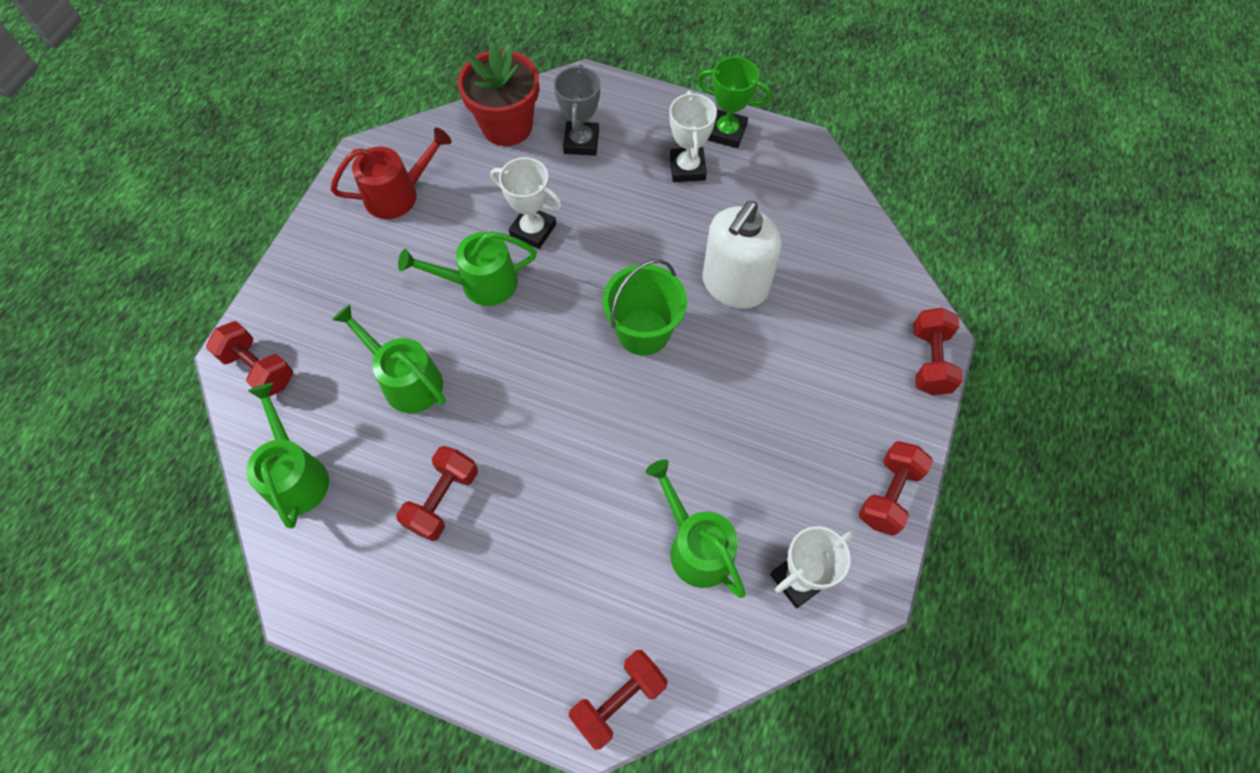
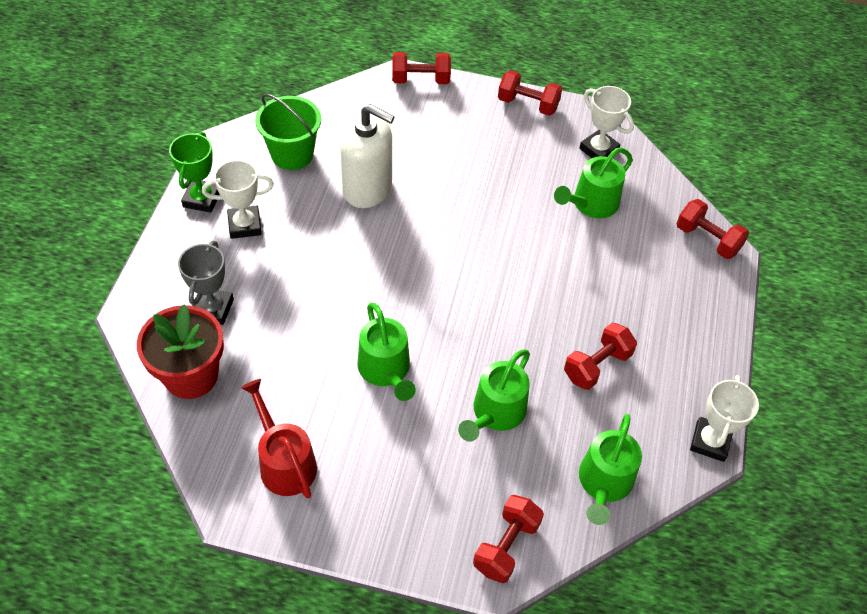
camera: 100 degrees left, 10 degrees down
green watering can [246,383,329,529] -> green watering can turned 45 degrees counterclockwise [579,414,642,525]
red dumbbell [396,446,478,541] -> red dumbbell turned 60 degrees counterclockwise [564,323,637,390]
white trophy [491,157,562,249] -> white trophy moved to [690,375,759,462]
grey trophy [554,64,600,156] -> grey trophy turned 75 degrees counterclockwise [178,241,234,325]
green bucket [602,259,687,356] -> green bucket moved to [255,94,321,170]

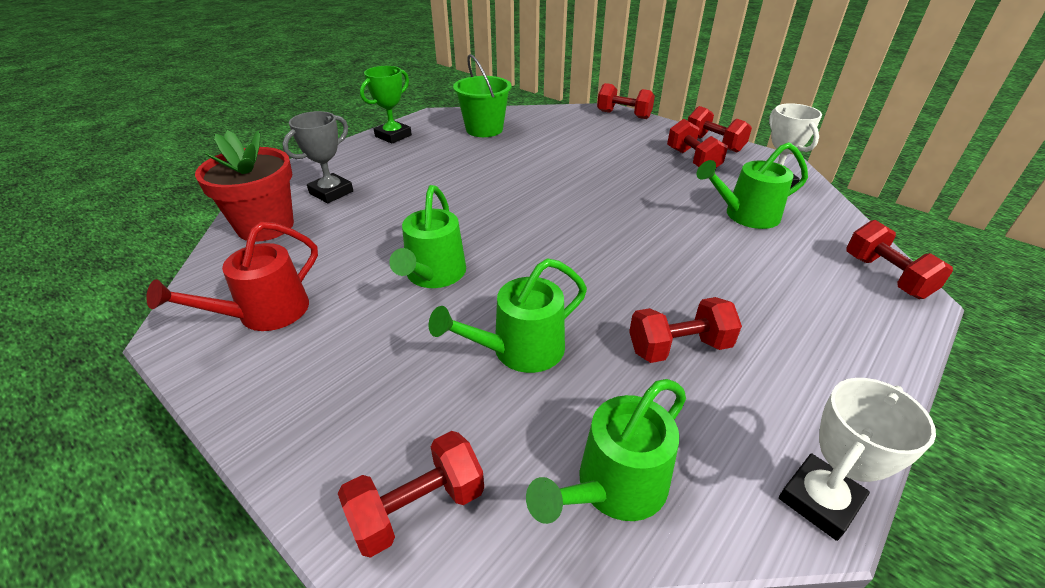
camera: 30 degrees right, 15 degrees down
white trophy [202,160,274,239] -> none
red watering can [241,379,317,499] -> red watering can turned 135 degrees counterclockwise [146,222,318,331]
white soap dispenser [340,104,395,208] -> none
none -> red dumbbell [667,119,728,168]

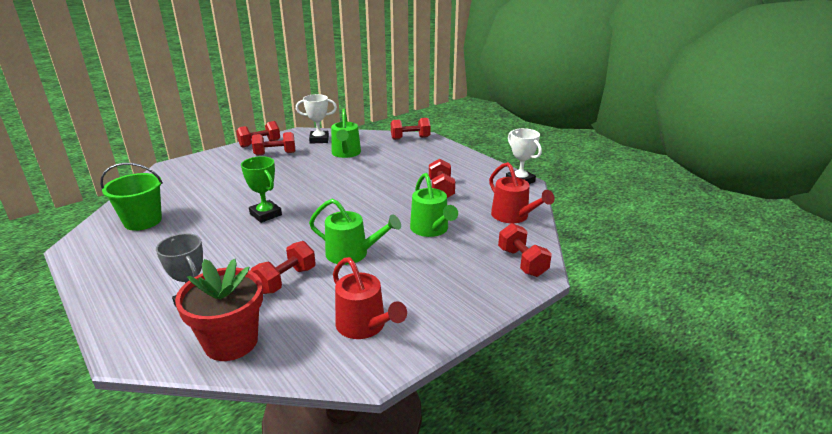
camera: 80 degrees left, 10 degrees down
green trophy [360,66,412,144] -> green trophy moved to [241,156,282,223]
green watering can [526,379,686,524] -> red watering can [489,162,554,223]
red dumbbell [597,83,655,119] -> red dumbbell moved to [251,241,316,294]

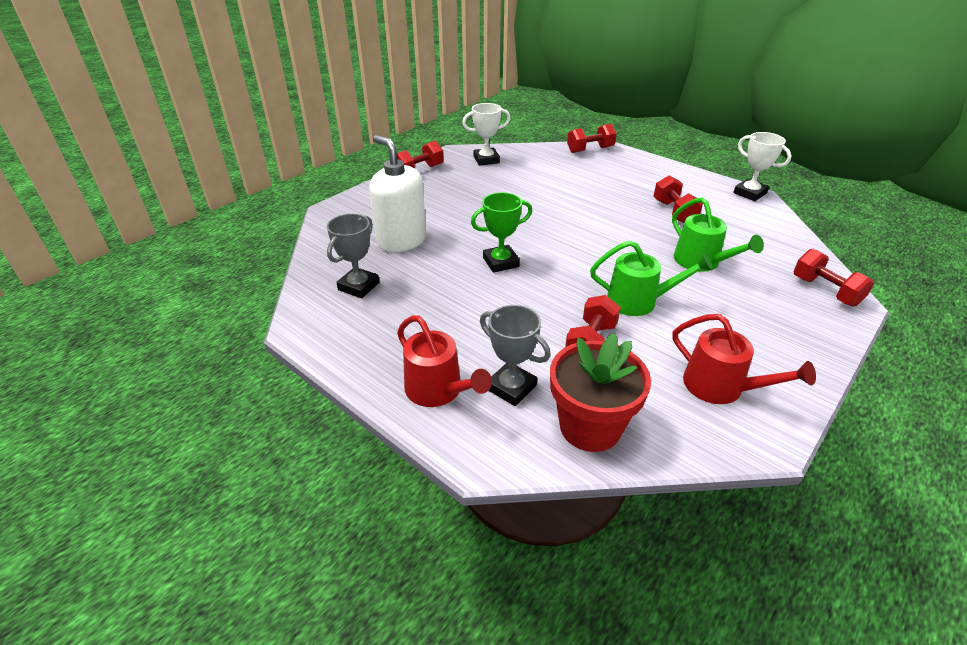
camera: 10 degrees left, 10 degrees up
green bucket [100,163,163,231] -> grey trophy [327,214,379,298]
green trophy [241,156,282,223] -> green trophy turned 60 degrees counterclockwise [471,192,532,273]
red dumbbell [252,132,295,155] -> none
green watering can [331,108,361,158] -> none
red watering can [489,162,554,223] -> red watering can moved to [397,315,492,407]
none -> white soap dispenser [369,135,426,252]

